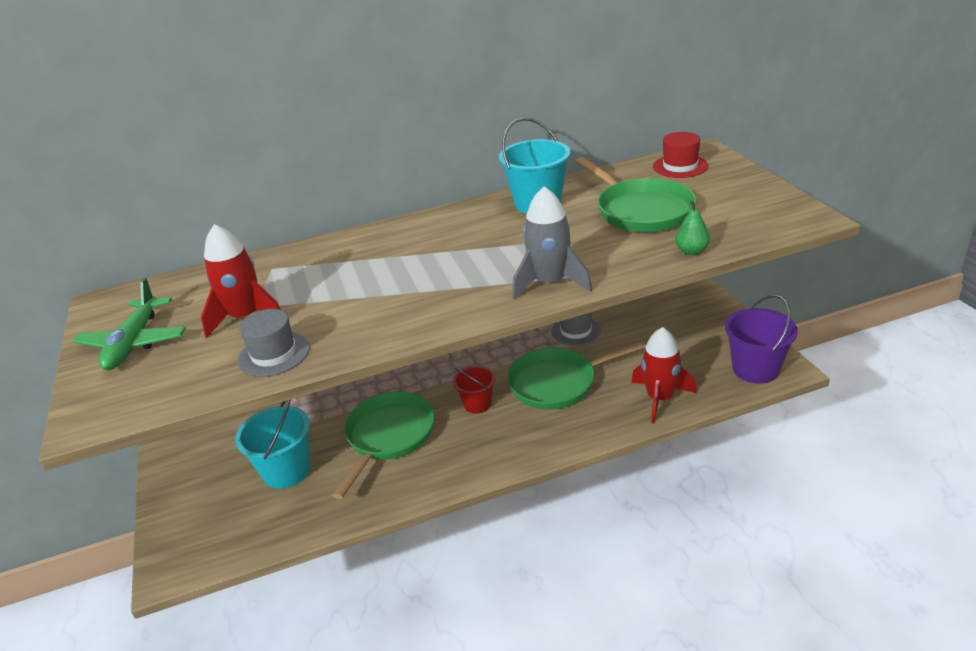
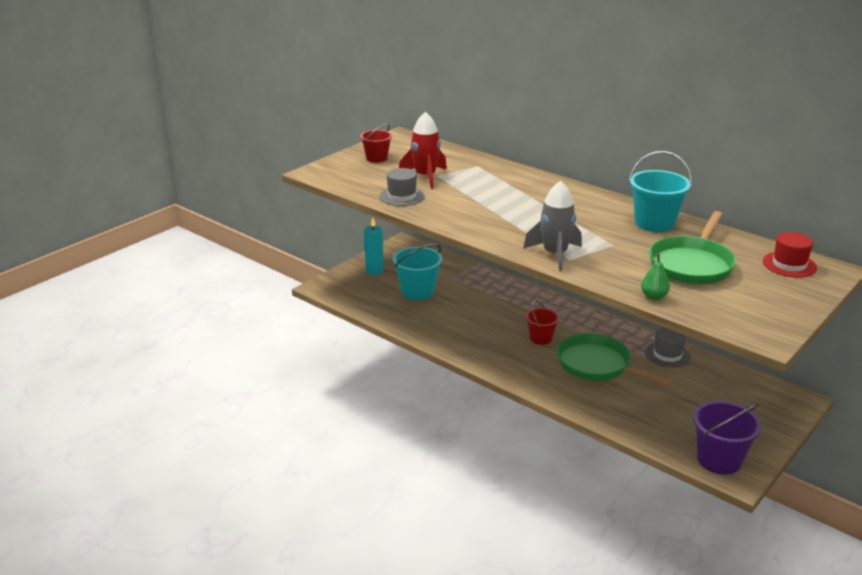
camera: 55 degrees right, 5 degrees down
green plane [72,278,186,370] -> red bucket [360,124,392,163]
green pan [332,391,435,499] -> none
red rocket [631,327,696,424] -> none
none -> turquoise candle [364,218,384,275]

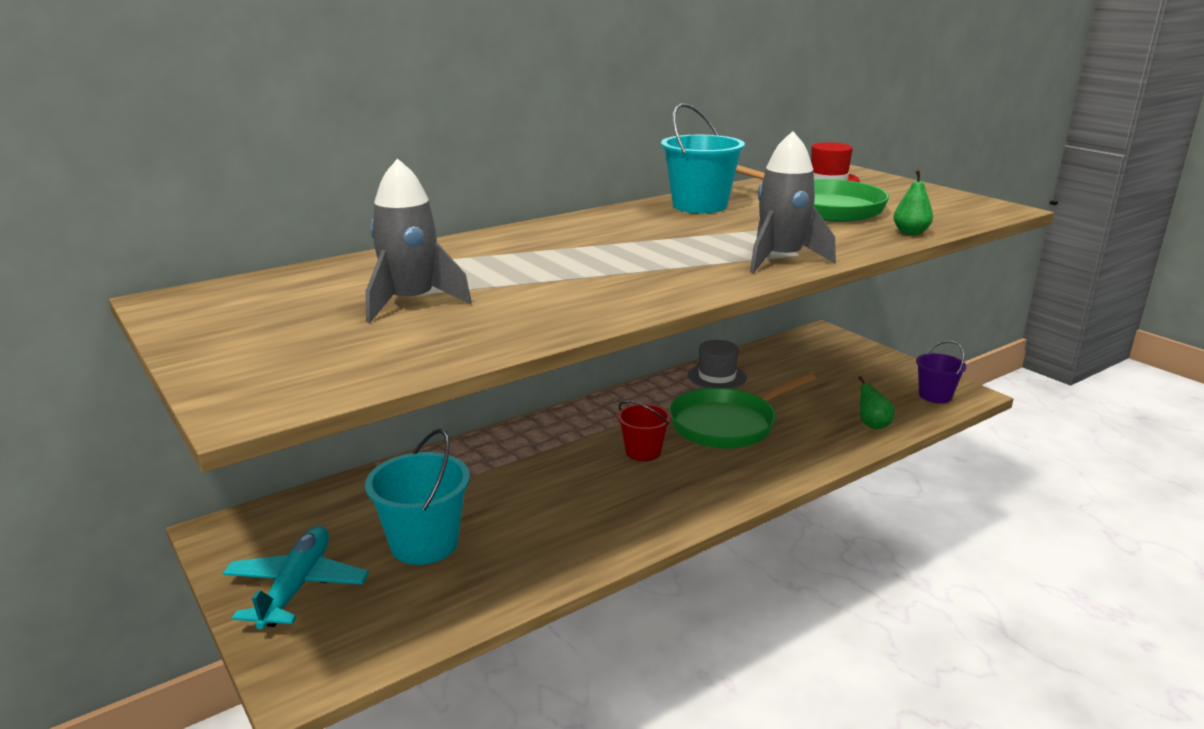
camera: 75 degrees left, 5 degrees down
red bucket [360,124,392,163] -> none
turquoise candle [364,218,384,275] -> turquoise plane [223,526,369,629]
grey hat [380,168,425,206] -> none
red rocket [399,112,447,189] -> grey rocket [366,158,472,323]
purple bucket [693,401,762,475] -> purple bucket [916,341,966,403], size x0.62
none -> green pear [858,376,895,429]

